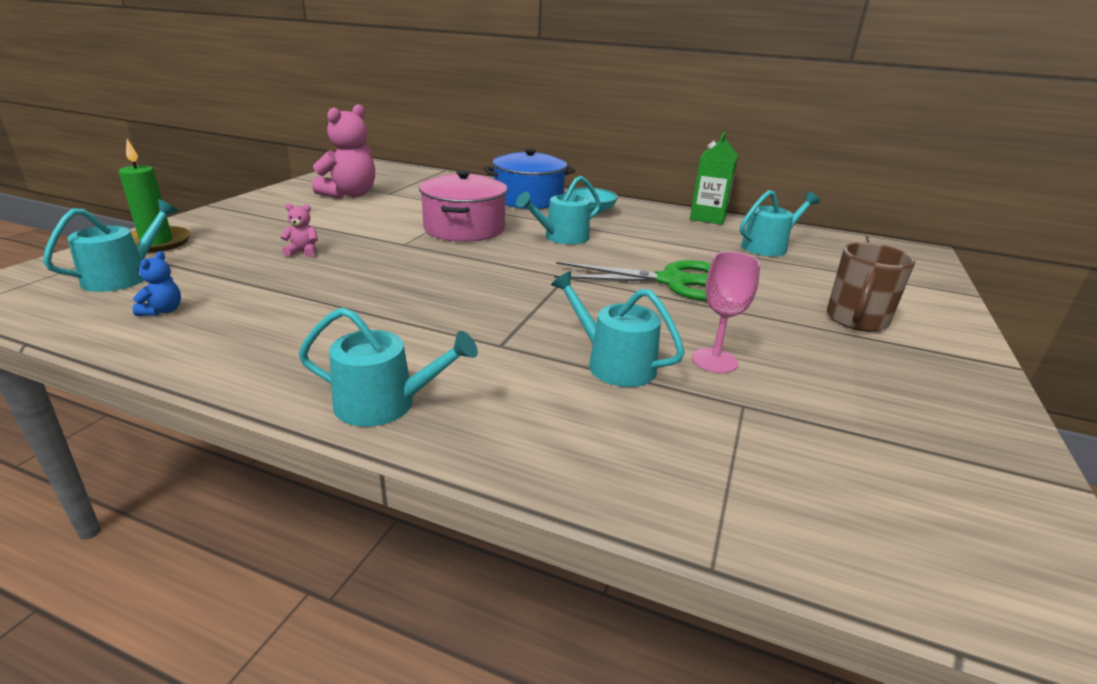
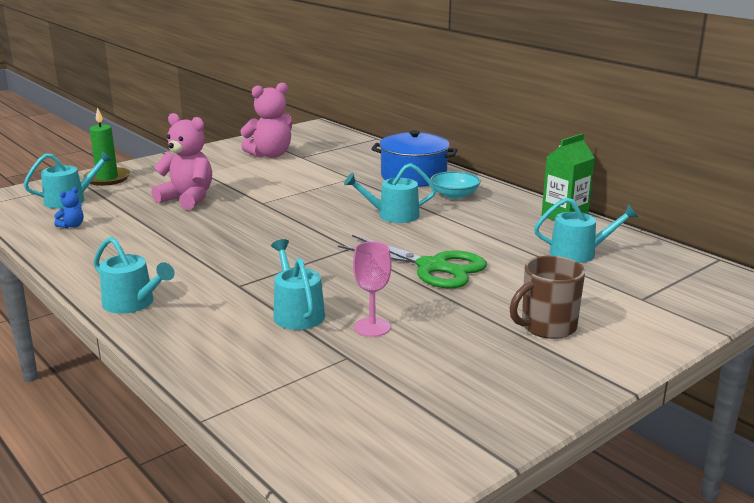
camera: 30 degrees right, 5 degrees down
pink teddy bear [281,203,318,257] -> pink teddy bear [152,113,212,209], size x2.28
pink pot [419,170,507,242] -> none

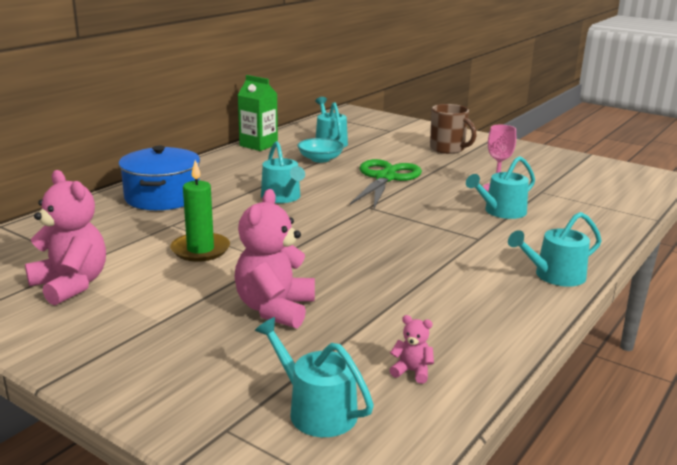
camera: 105 degrees left, 0 degrees up
blue teddy bear [54,187,84,228] -> pink teddy bear [390,315,434,384]
green candle [83,107,130,186] -> green candle moved to [170,160,230,262]
turquoise watering can [94,237,175,314] -> turquoise watering can turned 135 degrees counterclockwise [508,212,602,287]
turquoise bowl [430,171,481,199] -> turquoise bowl moved to [297,138,344,163]

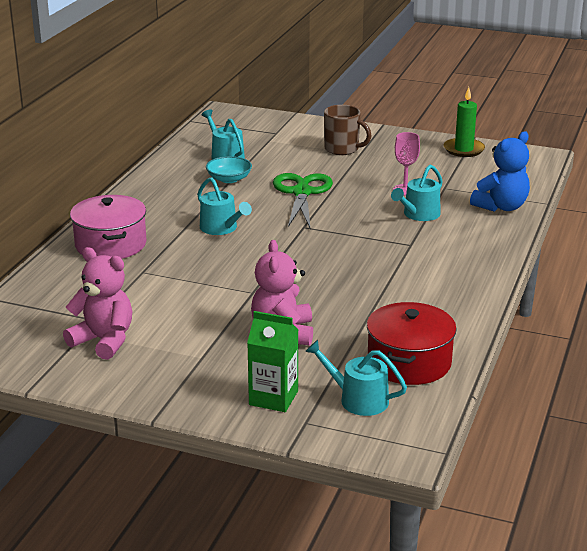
camera: 15 degrees left, 5 degrees up
blue pot [119,146,200,210] -> pink pot [70,195,146,259]
green candle [170,160,230,262] -> green candle moved to [444,87,485,157]
green carton [238,75,278,151] -> green carton moved to [247,311,298,412]
pink teddy bear [390,315,434,384] -> red pot [367,302,457,385]
turquoise watering can [508,212,602,287] -> none
none -> blue teddy bear [470,131,530,212]

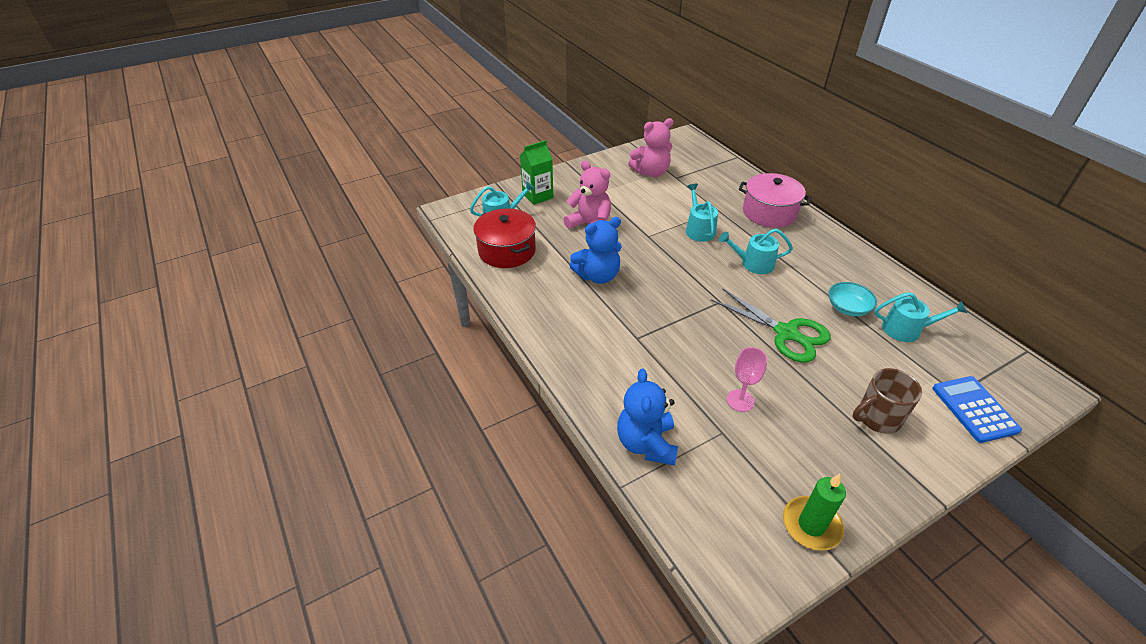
camera: 130 degrees right, 15 degrees up
turquoise watering can [391,165,443,221] -> turquoise watering can moved to [686,184,718,242]
none -> blue teddy bear [569,217,622,284]
none -> blue calculator [933,376,1022,443]

